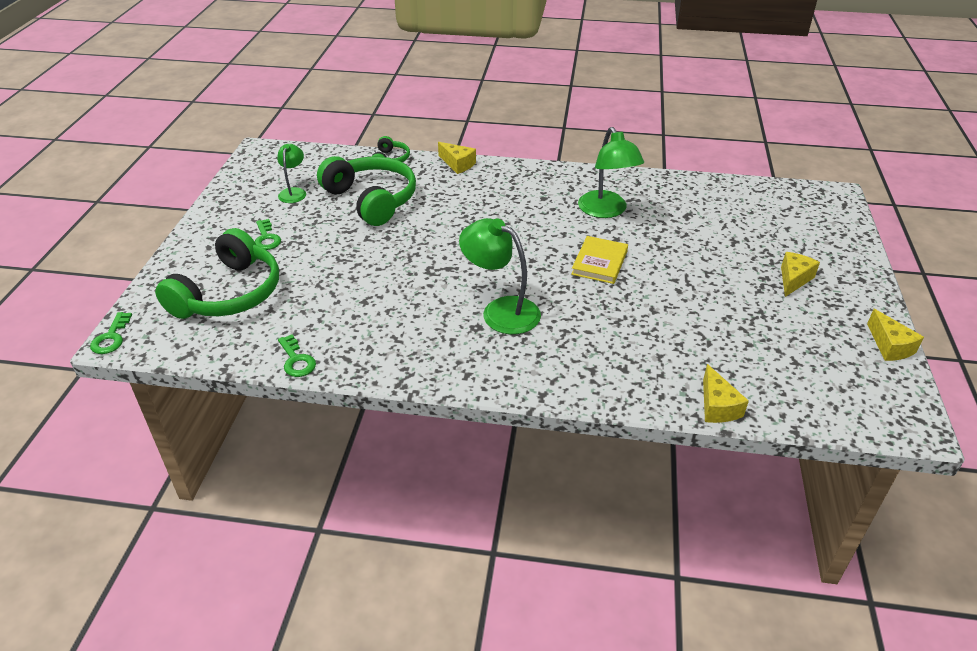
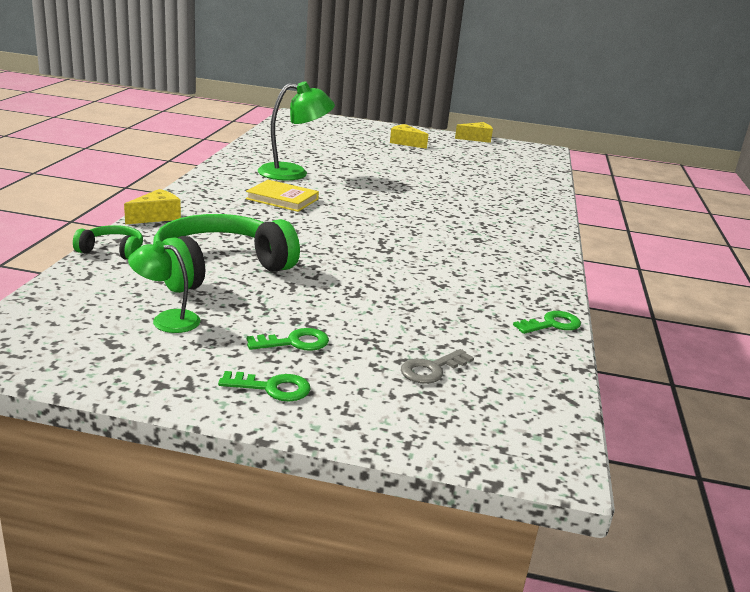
camera: 90 degrees left, 15 degrees down
green key [90,312,132,354] -> green key moved to [218,371,311,401]
green headphones [155,228,279,319] -> grey key [401,349,474,384]
green lamp [459,218,541,334] -> none
yellow book [571,236,628,284] -> yellow book moved to [246,180,319,212]
yellow cheese [703,364,749,423] -> none

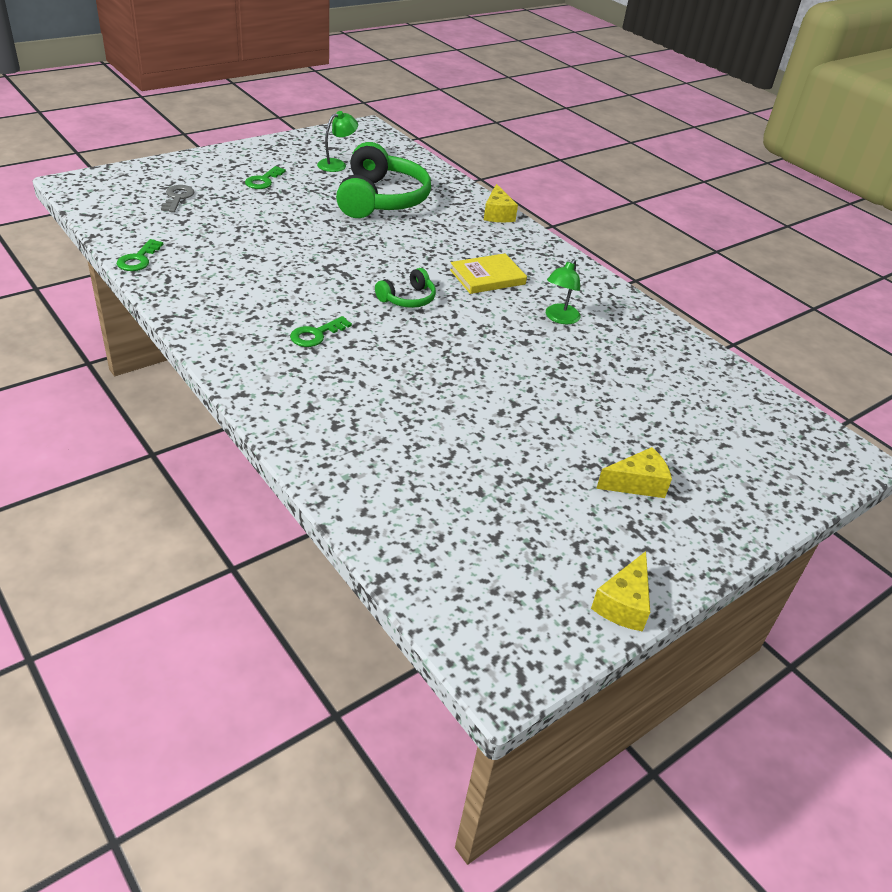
camera: 130 degrees right, 15 degrees up
green headphones [73,225,143,259] -> green headphones moved to [375,268,436,308]
green key [218,371,311,401] -> green key moved to [290,316,352,347]
green lamp [258,81,335,181] -> green lamp [546,259,581,324], size x0.59

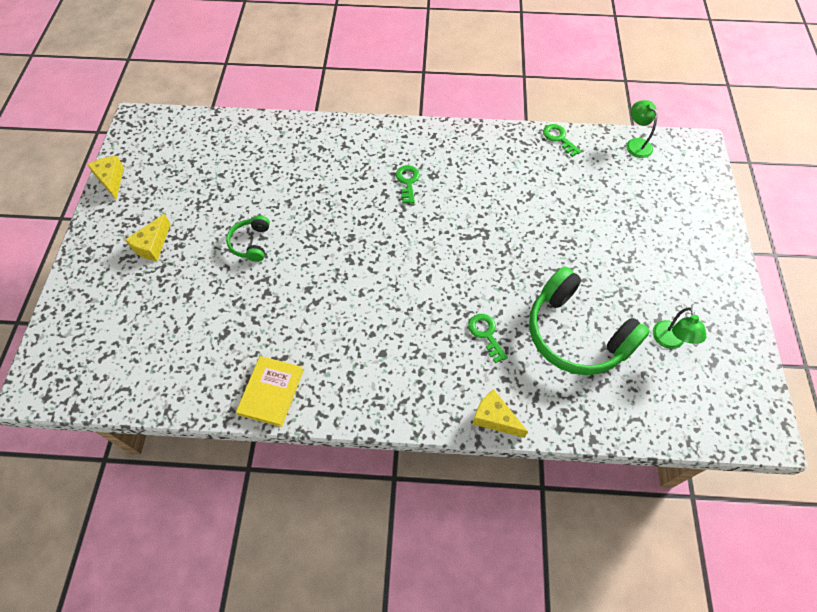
camera: 135 degrees right, 20 degrees up
grey key [161,185,194,212] -> none
green key [245,166,286,189] -> green key moved to [468,314,508,363]
green headphones [375,268,436,308] -> green headphones moved to [226,215,270,262]
yellow book [450,253,527,294] -> yellow book moved to [236,356,304,427]
green lamp [546,259,581,324] -> green lamp moved to [626,100,657,158]

